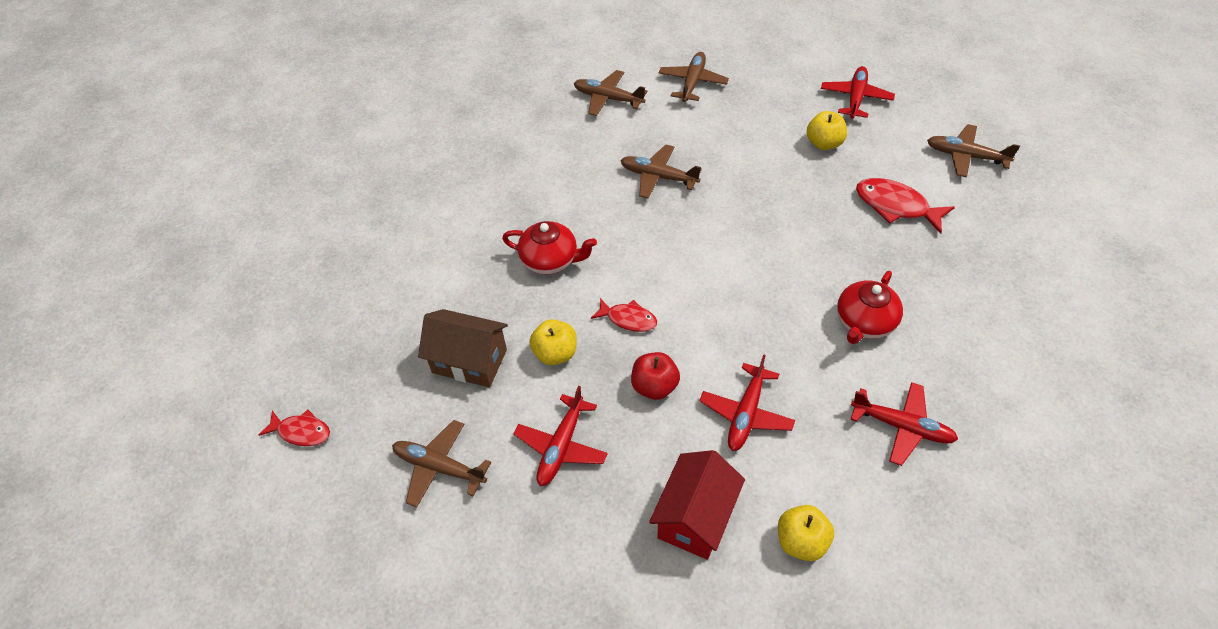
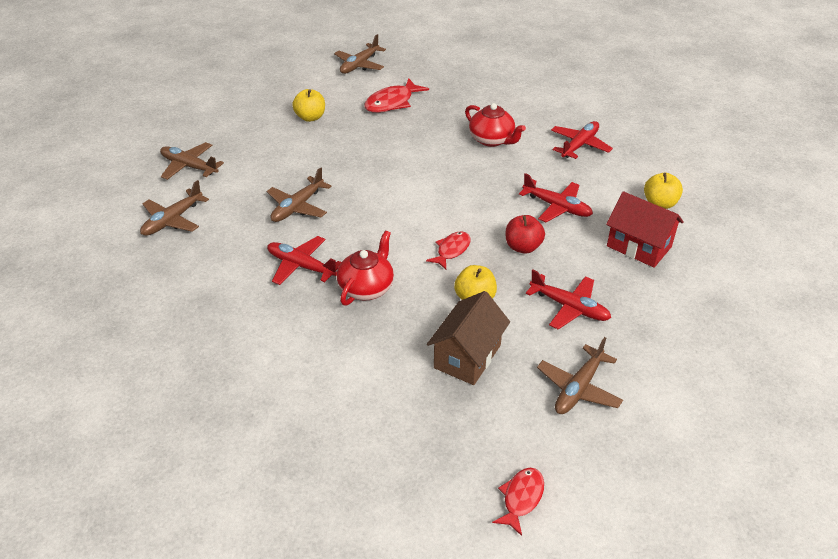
camera: 80 degrees left, 10 degrees down
red plane [821,66,895,119] -> red plane moved to [267,236,341,285]

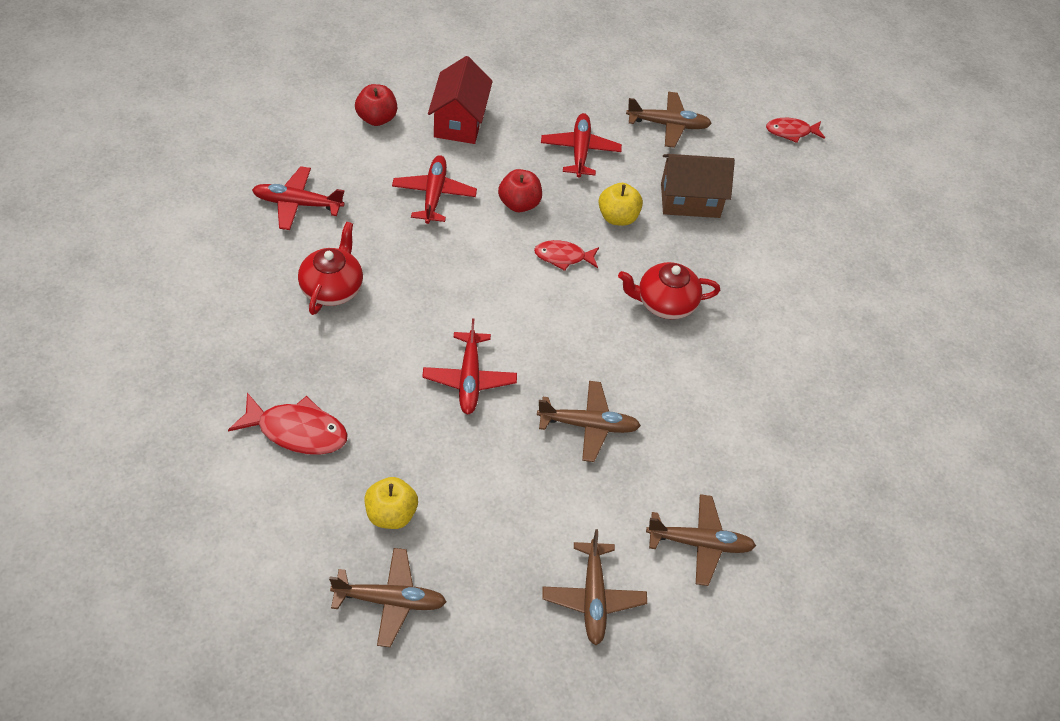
camera: 125 degrees left, 10 degrees up
red plane [267,236,341,285] -> red plane moved to [422,318,517,415]
brown plane [334,34,386,74] -> brown plane moved to [329,548,446,647]
yellow apple [644,173,683,209] -> red apple [355,84,397,126]

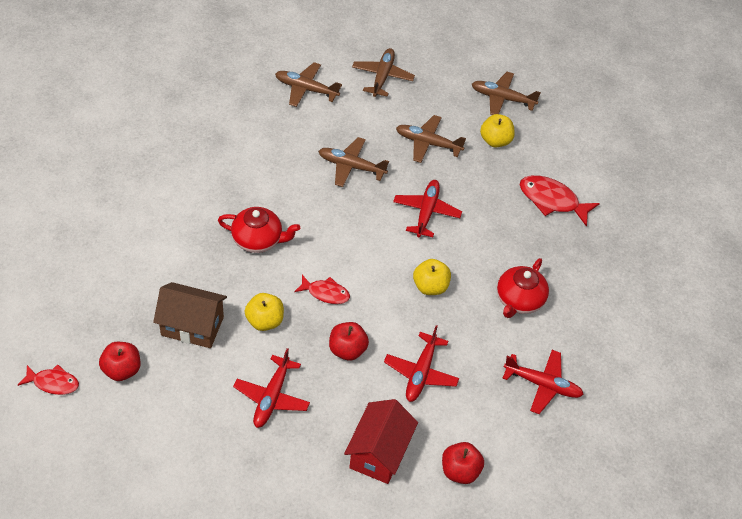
camera: 165 degrees left, 0 degrees up
brown plane [626,92,712,148] -> brown plane moved to [396,115,466,163]
none -> red apple [99,342,140,381]
none -> yellow apple [413,259,451,295]

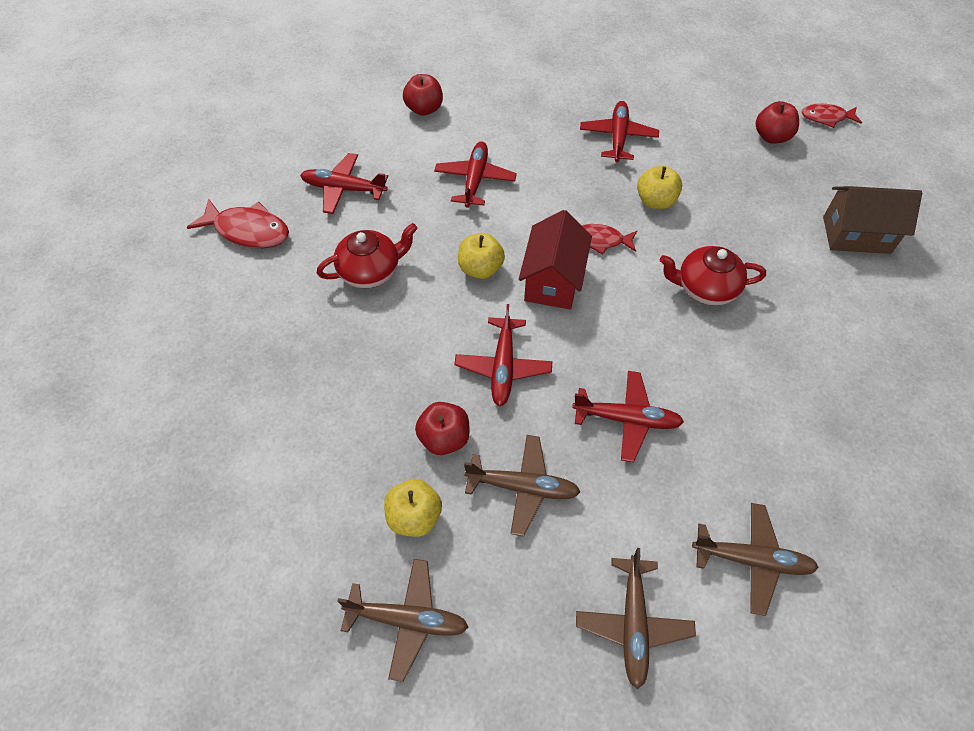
camera: 175 degrees right, 5 degrees up
brown house [153,282,227,348] -> brown house moved to [823,186,922,254]
brown plane [318,137,389,187] -> red plane [572,371,684,462]
red apple [329,322,369,361] -> red apple moved to [415,402,470,455]
red house [344,399,418,484] -> red house moved to [519,210,592,309]
red teapot [497,258,549,318] -> red teapot turned 45 degrees clockwise [317,223,417,288]
red fish [520,175,600,227] -> red fish moved to [187,198,289,248]

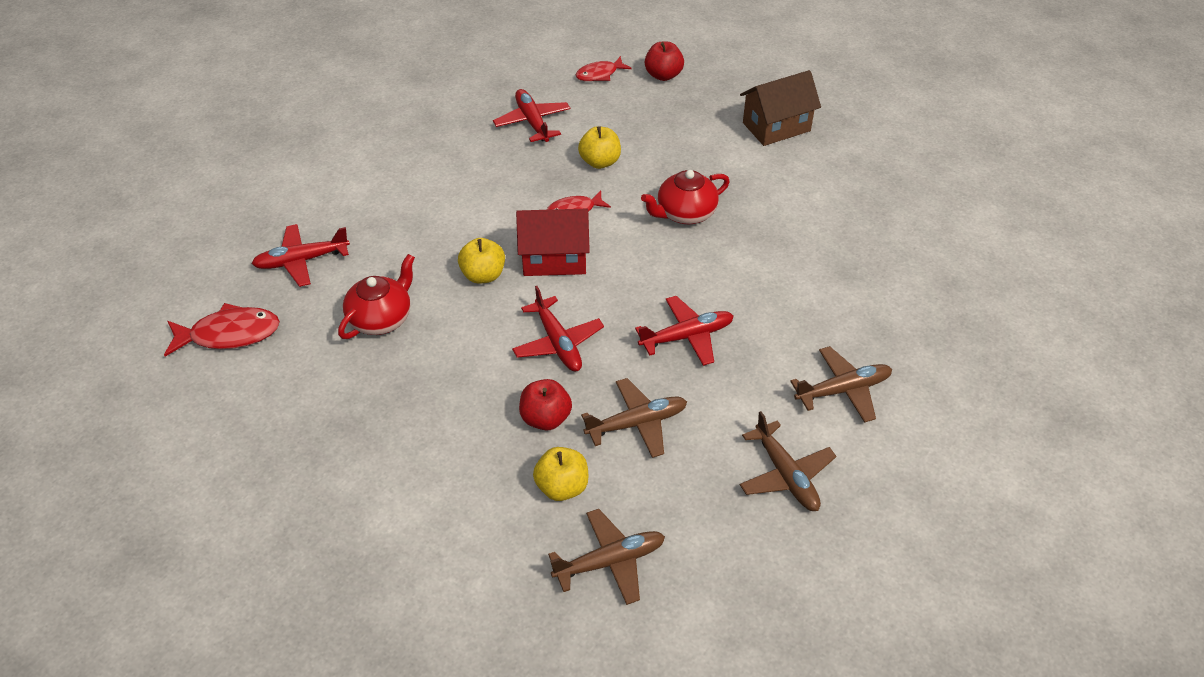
camera: 30 degrees left, 10 degrees down
red apple [403,74,443,116] -> none
red plane [434,141,517,208] -> none
red house [519,210,592,309] -> red house turned 75 degrees counterclockwise [516,209,590,276]
red fish [802,104,862,128] -> red fish moved to [576,56,632,81]

